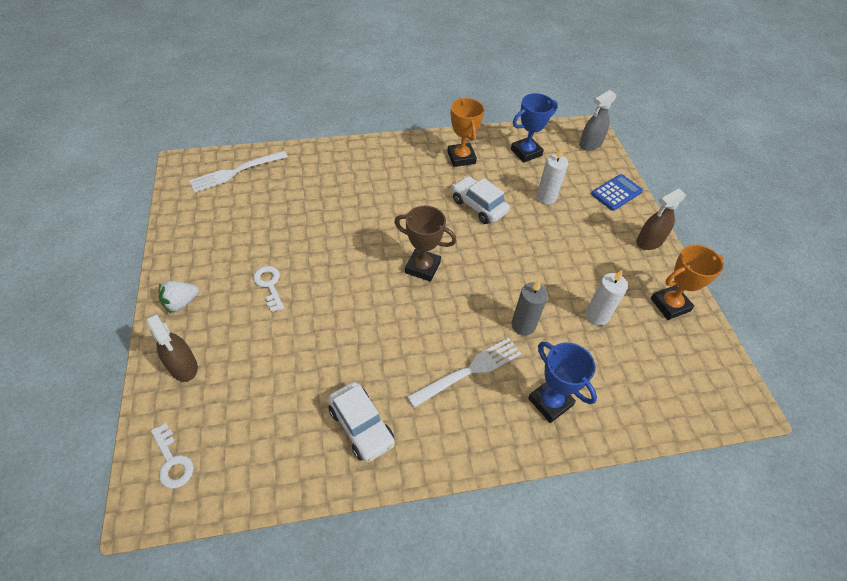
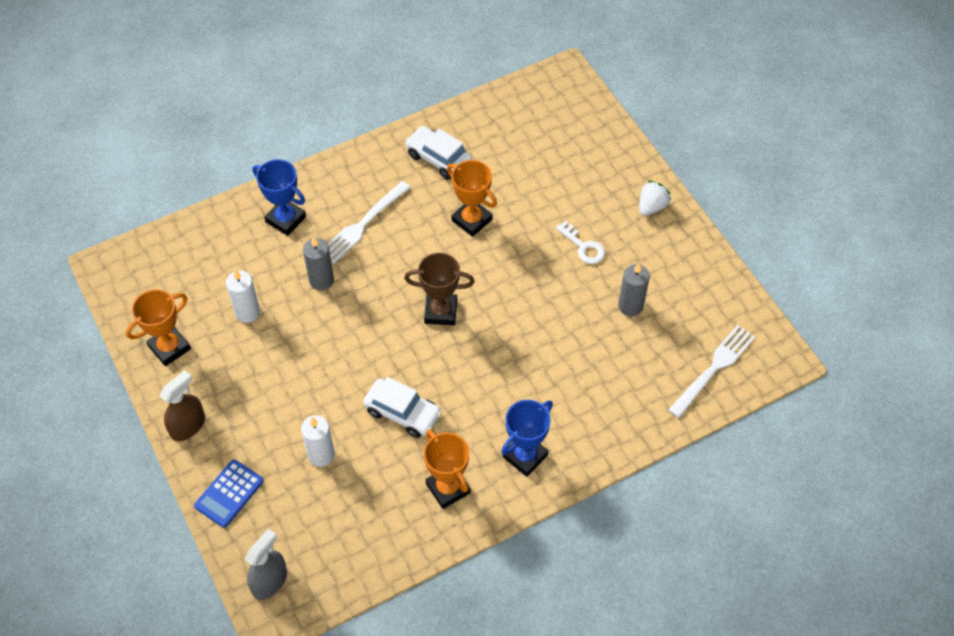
camera: 165 degrees right, 5 degrees up
brown spray bottle [147,313,198,382] -> none
white key [151,423,194,489] -> none
blue trophy [511,93,558,162] -> blue trophy moved to [501,400,553,477]
none -> orange trophy [447,160,497,237]
none -> grey candle [618,263,650,316]

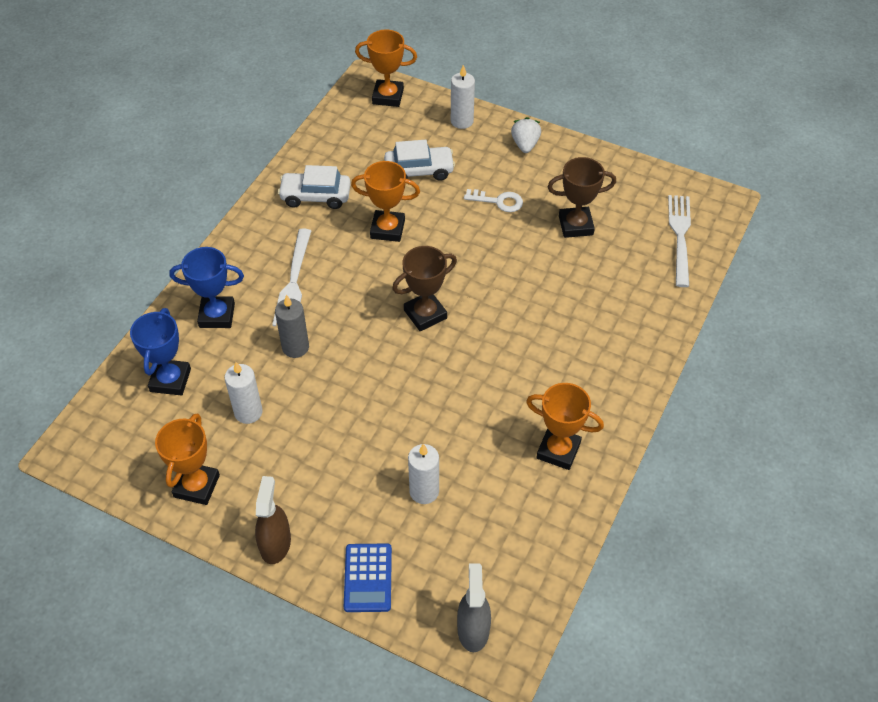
camera: 35 degrees left, 5 degrees down
white car [363,377,442,438] -> white car moved to [384,140,455,181]
blue trophy [501,400,553,477] -> blue trophy moved to [130,308,191,396]
grey candle [618,263,650,316] -> brown trophy [548,157,616,238]
none -> orange trophy [355,29,417,107]
none -> white candle [451,65,475,129]

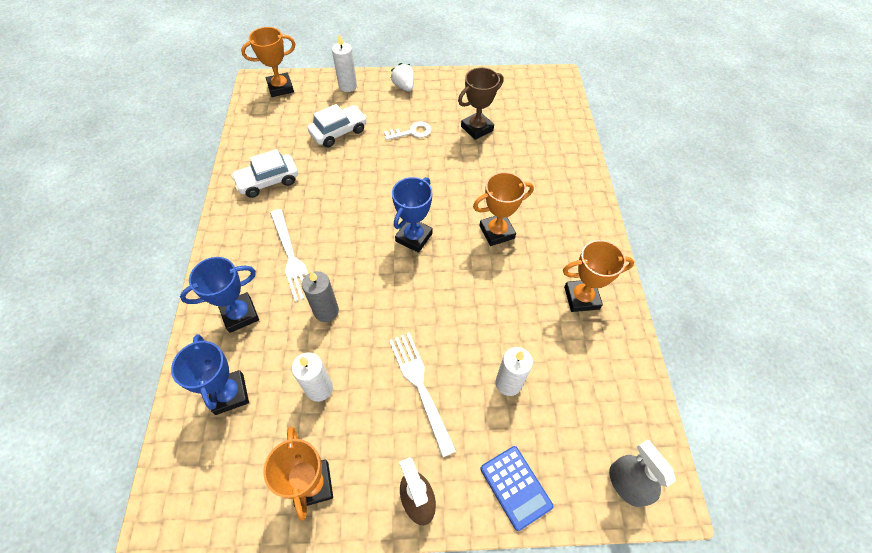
camera: 30 degrees left, 5 degrees up
orange trophy [351,161,420,242] -> orange trophy moved to [473,172,534,246]
brown trophy [392,246,457,331] -> blue trophy [392,177,433,253]
white fork [668,195,691,287] -> white fork moved to [389,333,456,457]

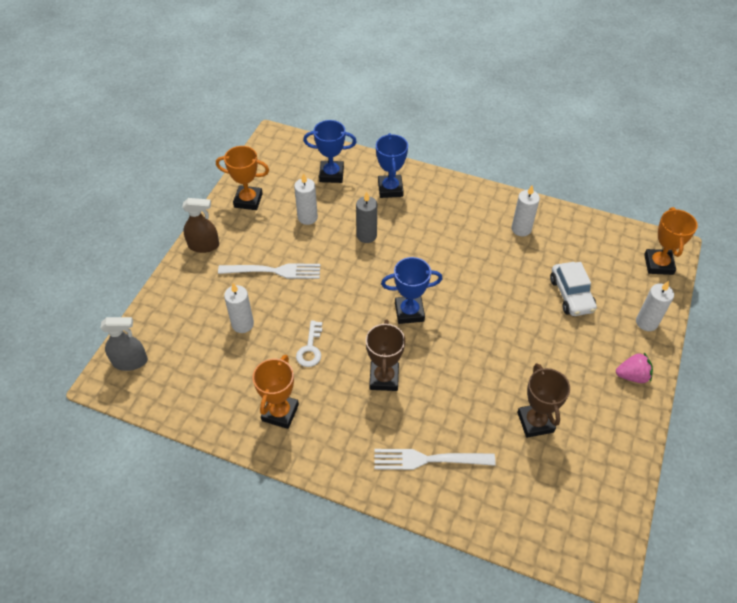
camera: 115 degrees right, 5 degrees down
white car [231,149,298,198] -> white candle [512,185,540,236]
white fork [270,209,308,302] -> white fork moved to [374,449,496,470]
white key [384,122,431,140] -> white key moved to [296,320,322,367]
white strawberry [390,63,414,92] -> pink strawberry [616,353,653,383]
blue trophy [392,177,433,253] -> blue trophy turned 60 degrees counterclockwise [381,257,443,324]
orange trophy [473,172,534,246] -> brown trophy [366,319,405,391]
blue calculator [481,446,553,531] -> none

